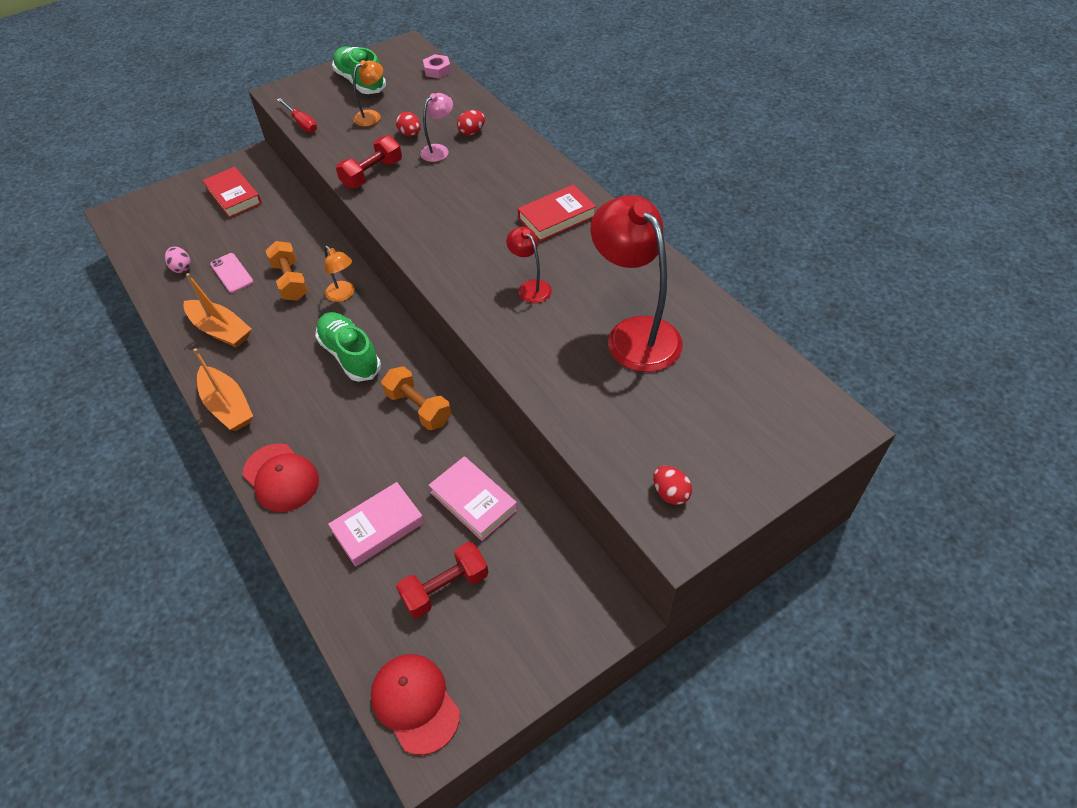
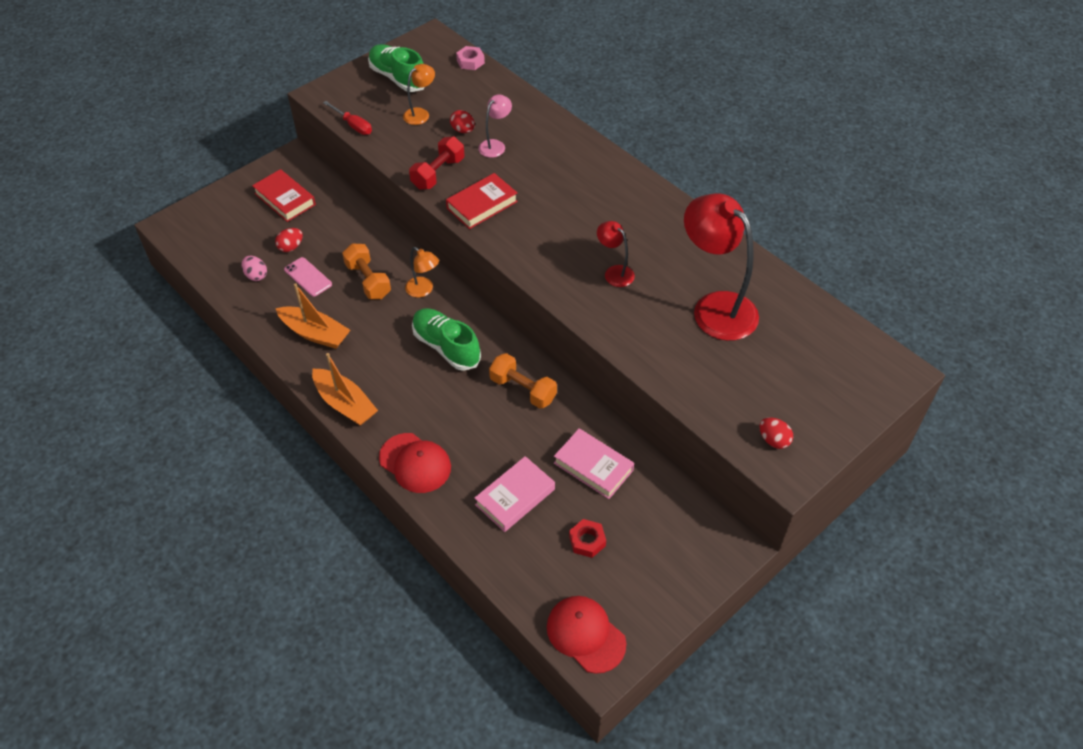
camera: 10 degrees left, 0 degrees up
red dumbbell [396,542,489,618] -> red nut [569,519,606,558]
red egg [457,110,485,135] -> red egg moved to [275,228,303,252]
red book [518,184,596,242] -> red book moved to [446,173,518,229]

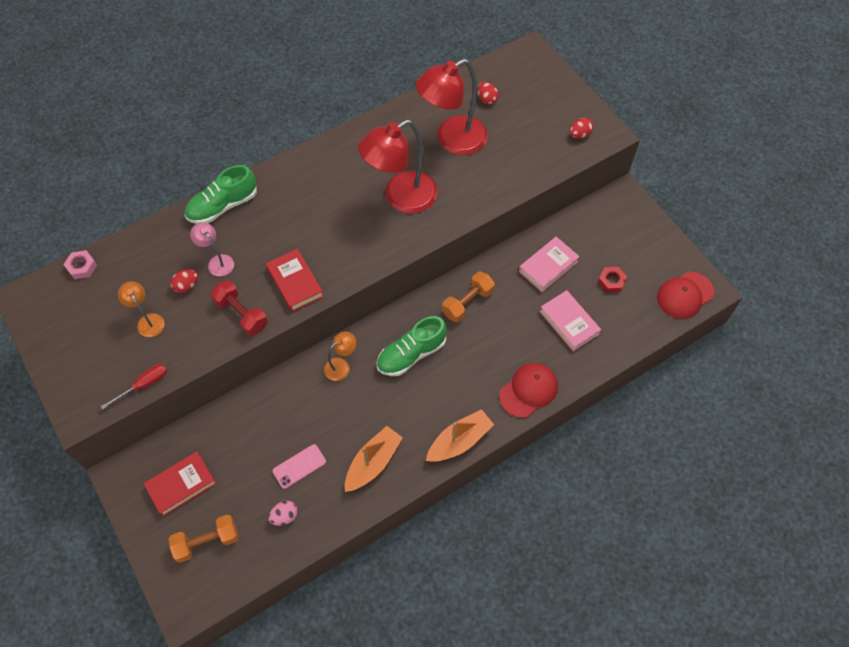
camera: 80 degrees left, 10 degrees up
red egg [275,228,303,252] -> red egg moved to [478,82,499,105]
orange dumbbell [342,244,391,299] -> orange dumbbell moved to [169,515,239,563]
green shoe [368,44,425,92] -> green shoe moved to [185,165,257,224]
red lamp [597,221,635,287] -> red lamp [358,120,438,214], size x2.10

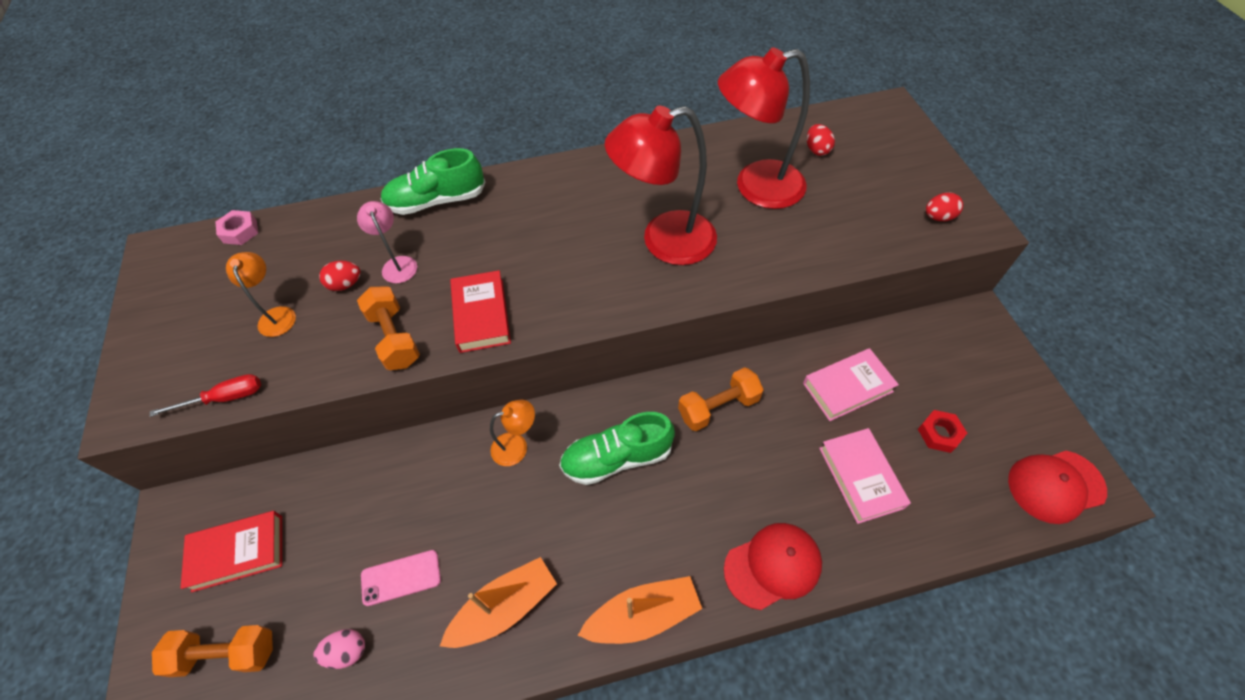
camera: 20 degrees right, 5 degrees down
red dumbbell [211,280,268,336] -> orange dumbbell [357,286,420,370]

